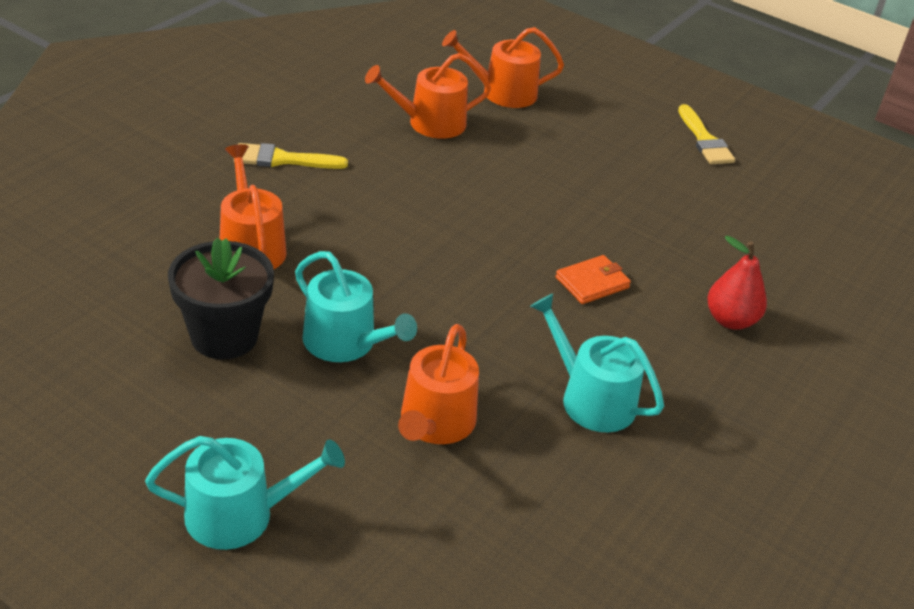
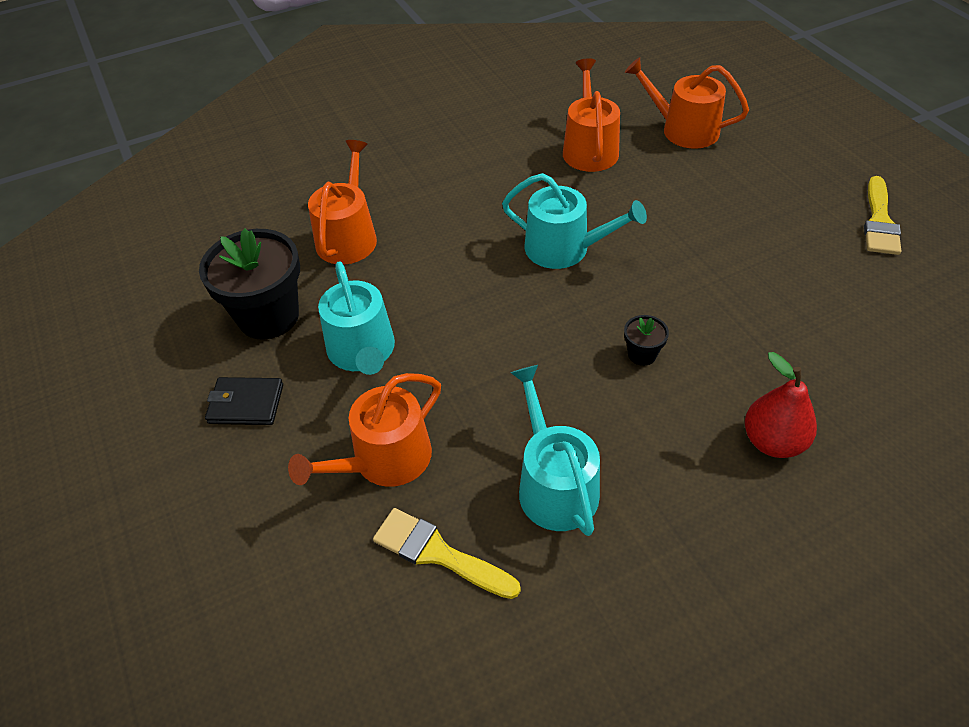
camera: 35 degrees right, 10 degrees up
turquoise watering can [145,436,345,550] -> turquoise watering can moved to [502,173,647,269]
yellow brush [238,143,348,169] -> yellow brush moved to [373,508,521,599]
orange watering can [365,53,491,139] -> orange watering can turned 75 degrees clockwise [563,58,620,172]
orange wallet [556,255,631,304] -> black flower pot [624,315,669,366]
none -> black wallet [205,377,283,425]

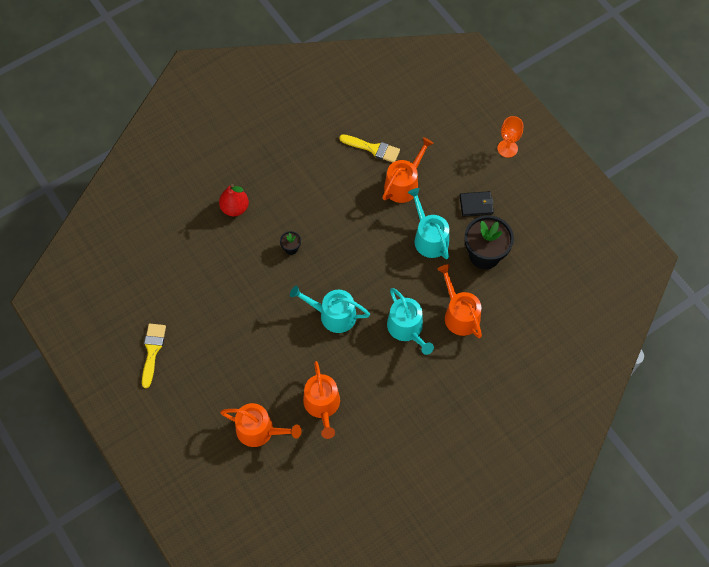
camera: 170 degrees right, 15 degrees up
orange watering can [308,140,377,265] -> orange watering can turned 150 degrees clockwise [437,264,482,338]
turquoise watering can [510,365,600,536] -> turquoise watering can moved to [387,288,434,355]
none -> orange goblet [497,116,523,158]

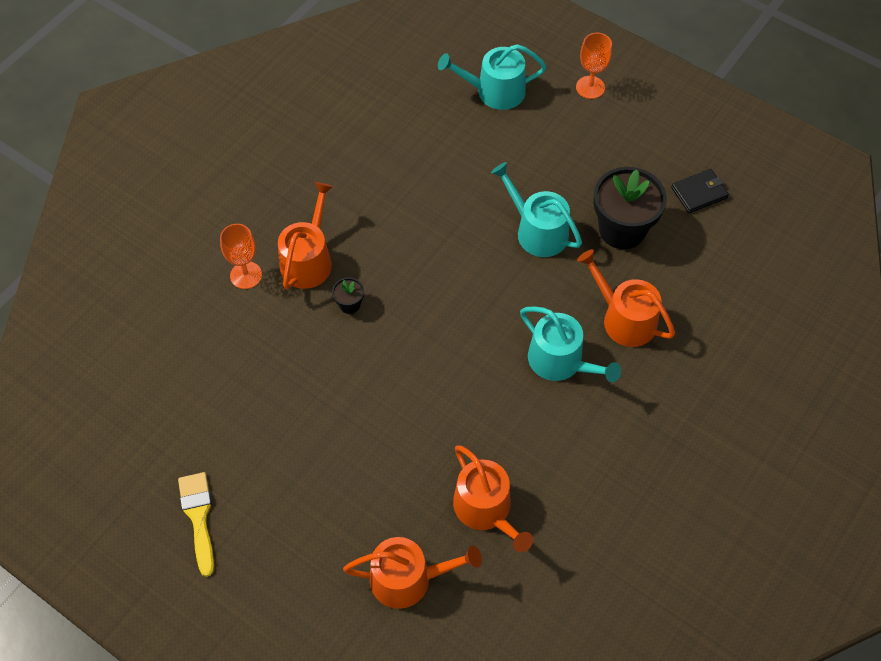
camera: 20 degrees left, 5 degrees down
red pear [219,184,249,216] -> orange goblet [220,224,262,289]
turquoise watering can [290,286,370,333] -> turquoise watering can moved to [438,44,547,110]
yellow brush [339,134,400,162] -> none
orange watering can [383,137,434,203] -> orange watering can moved to [278,182,333,290]
black wallet [460,191,494,217] -> black wallet moved to [671,169,729,213]

